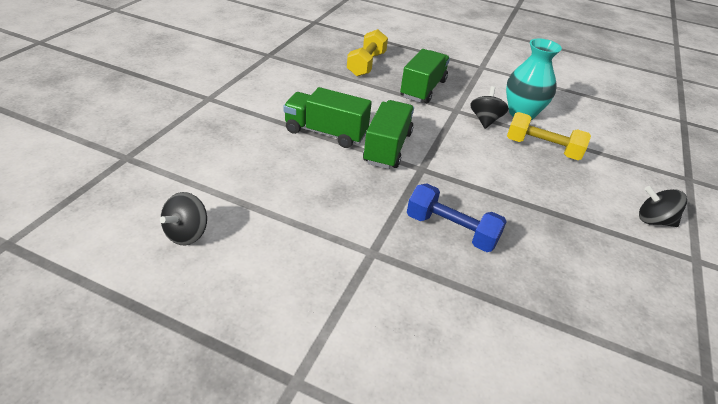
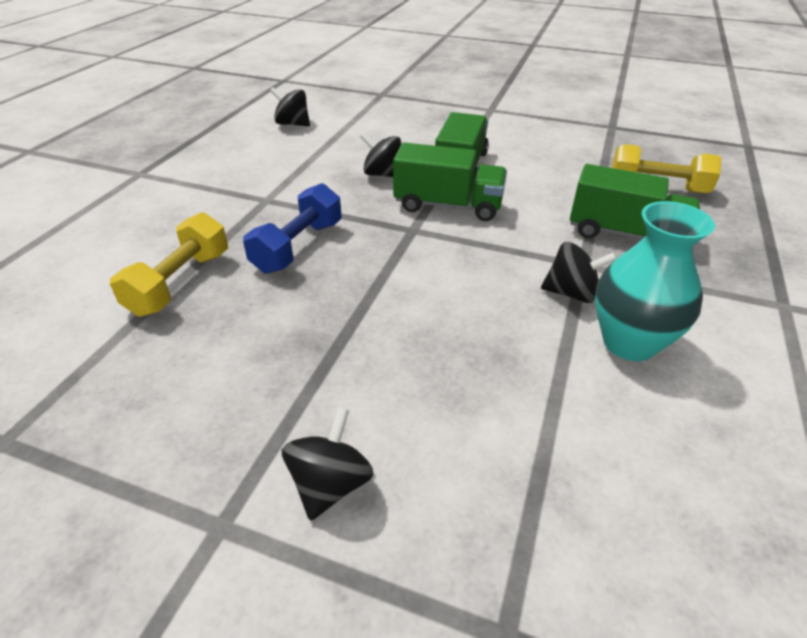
camera: 90 degrees right, 0 degrees up
yellow dumbbell [507,112,591,160] -> yellow dumbbell moved to [110,212,228,317]
none -> black spinning top [360,133,401,177]

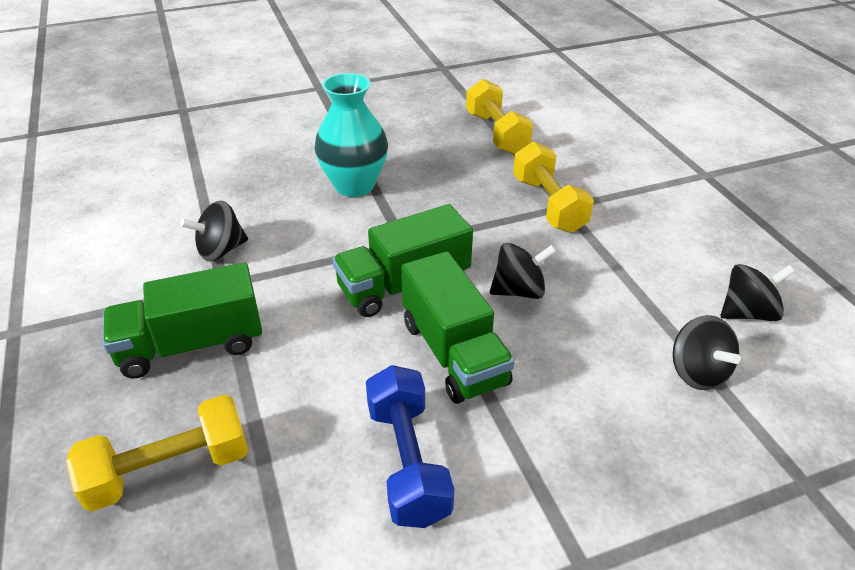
camera: 140 degrees right, 0 degrees up
blue dumbbell [243,183,342,274] -> blue dumbbell moved to [366,365,454,528]
black spinning top [282,407,374,521] -> black spinning top moved to [673,315,741,390]
turquoise vase [595,201,715,361] -> turquoise vase moved to [315,73,388,197]
none -> yellow dumbbell [513,142,594,233]

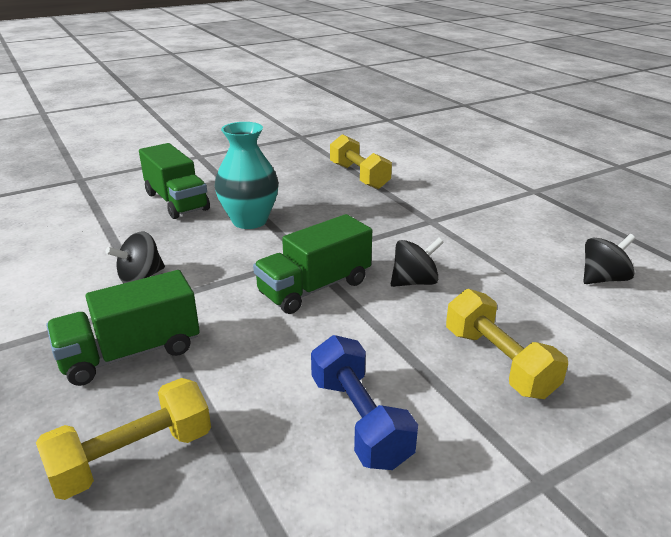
camera: 10 degrees left, 10 degrees down
green truck [401,251,515,404] -> green truck moved to [139,143,210,219]
yellow dumbbell [513,142,594,233] -> yellow dumbbell moved to [446,289,568,399]
black spinning top [673,315,741,390] -> none

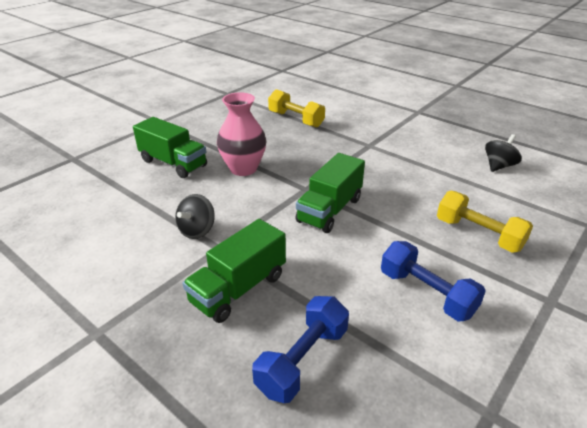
camera: 20 degrees left, 5 degrees up
yellow dumbbell [36,378,211,500] -> blue dumbbell [252,296,349,403]
turquoise vase [215,122,279,229] -> pink vase [217,92,267,176]
black spinning top [391,238,444,287] -> none

